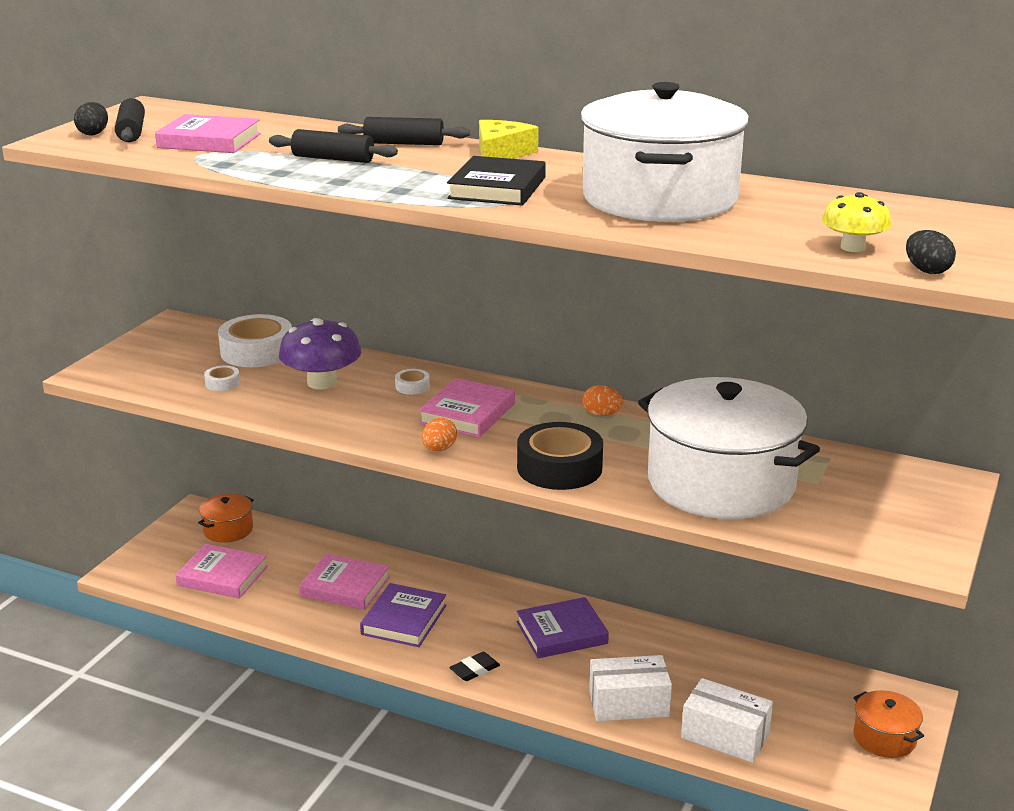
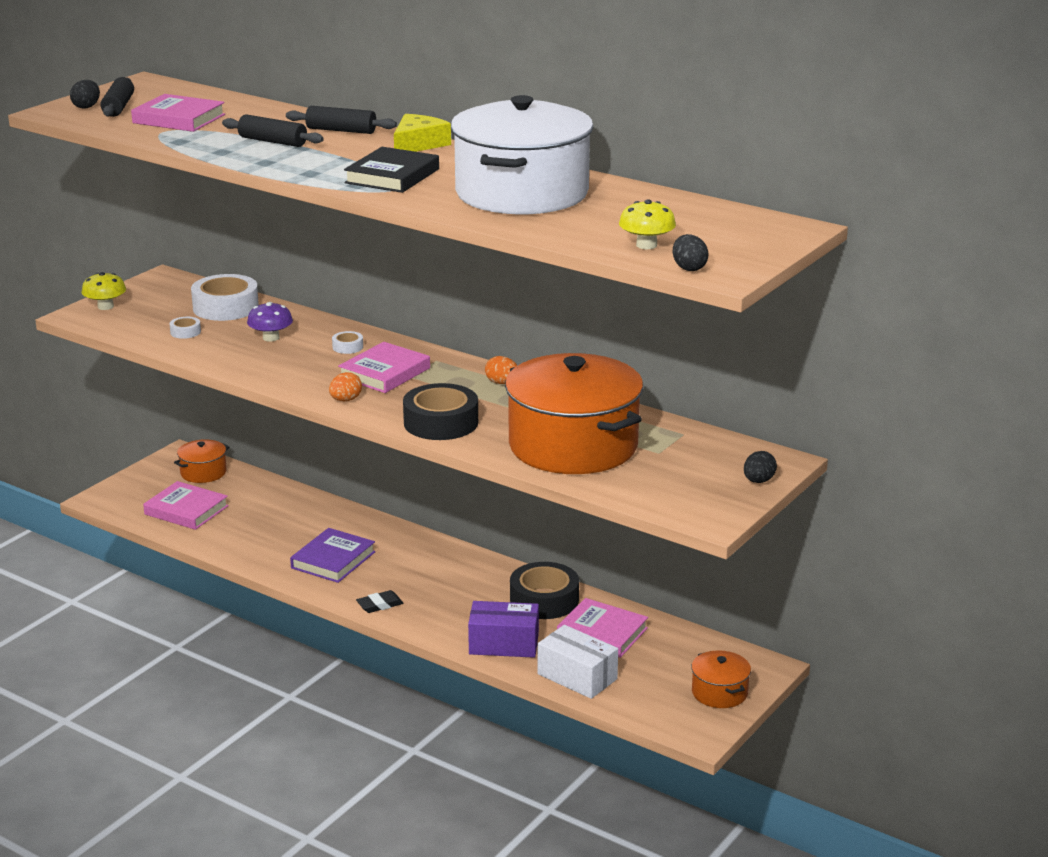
camera: 10 degrees right, 0 degrees up
purple mushroom [279,318,361,390] -> purple mushroom [247,302,293,342], size x0.62
pink book [299,553,390,610] -> pink book moved to [557,598,648,658]
purple book [517,597,609,658] -> none
white box [589,655,672,721] -> purple box [468,601,539,658]
white pot [638,377,820,519] -> orange pot [505,353,643,474]
none -> yellow mushroom [82,272,126,310]
none -> black tape [510,562,579,619]
none -> black egg [744,451,777,483]

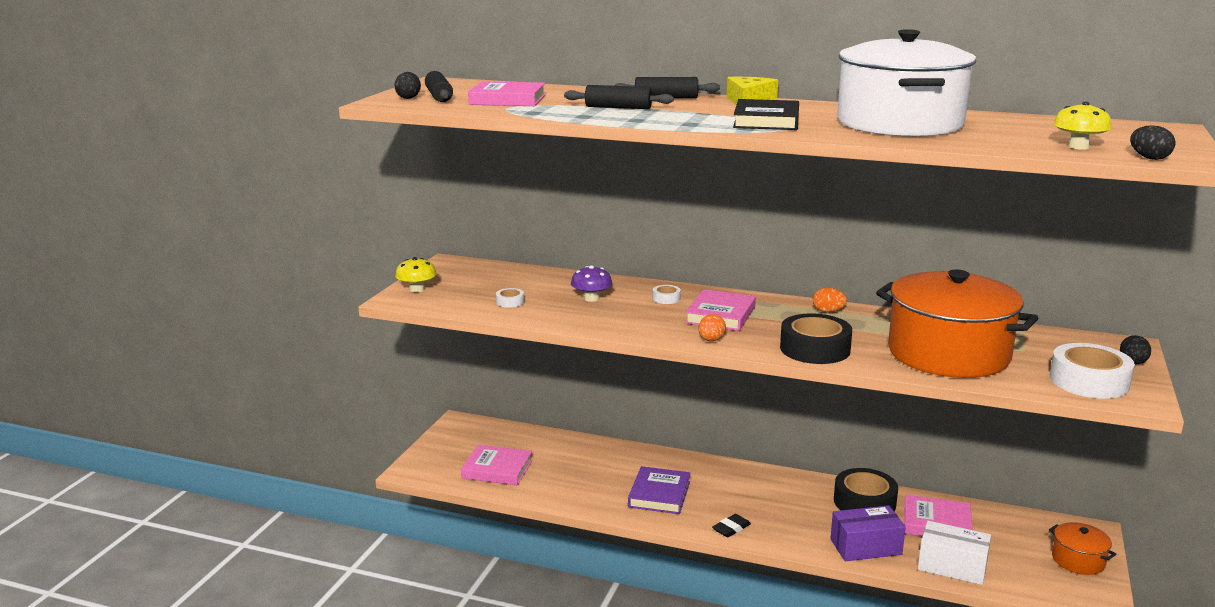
camera: 15 degrees left, 5 degrees down
orange pot [174,439,229,483] -> none
white tape [191,274,259,321] -> white tape moved to [1050,343,1135,399]

